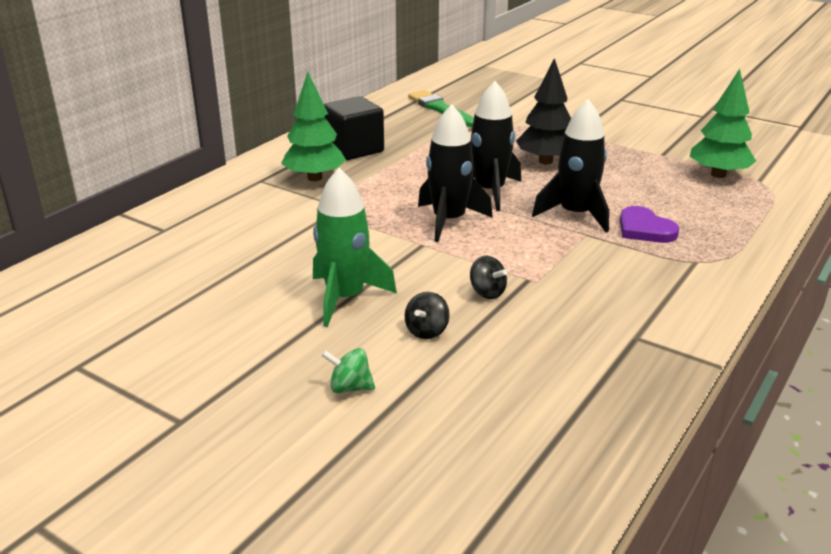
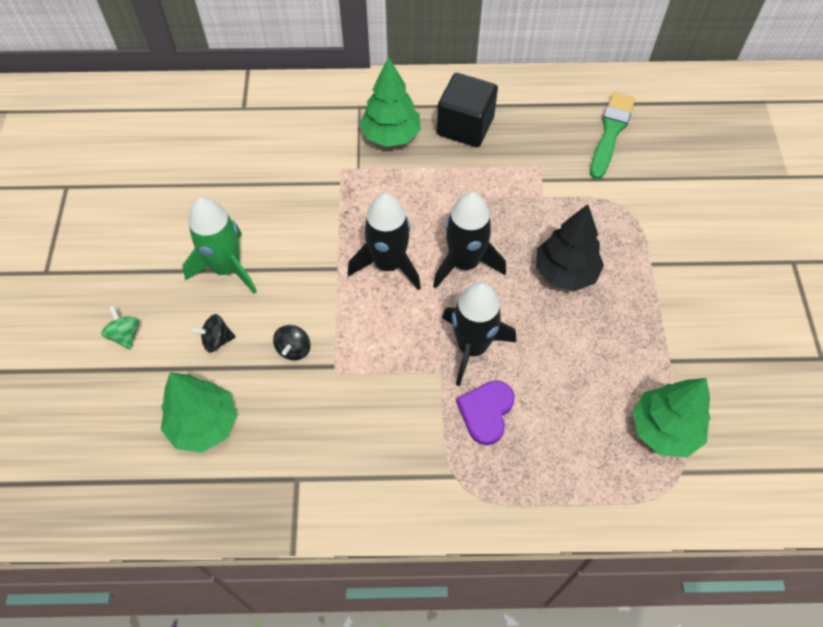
camera: 55 degrees right, 30 degrees up
none -> green tree [161,372,237,453]

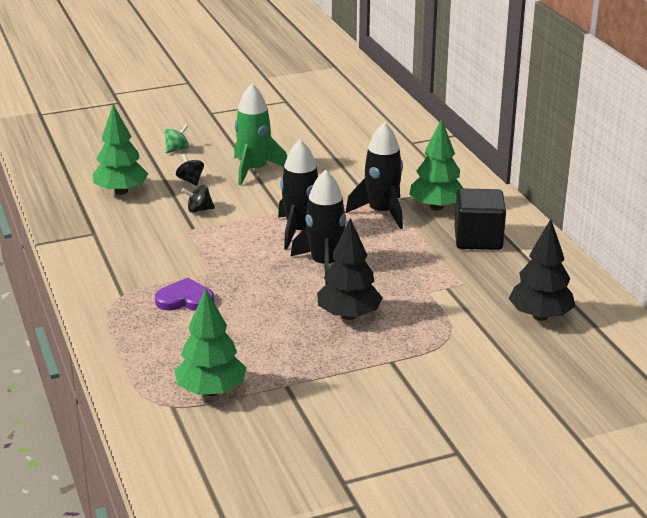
camera: 70 degrees right, 30 degrees down
black rocket [442,282,516,386] -> black rocket moved to [345,122,403,229]
green brush [590,92,635,179] -> black tree [508,219,575,321]

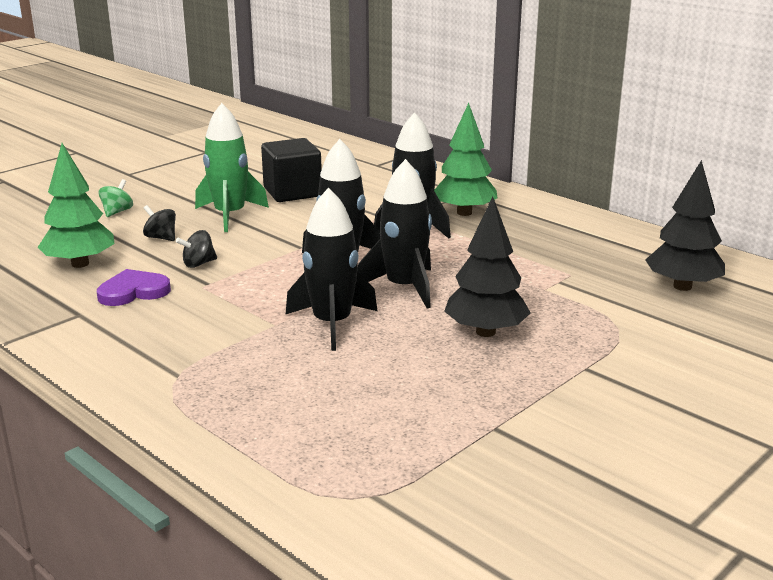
camera: 25 degrees left, 5 degrees down
purple heart [155,278,214,311] -> purple heart moved to [97,269,171,306]
green tree [174,288,246,396] -> none
black cube [454,188,506,250] -> black cube moved to [261,138,322,202]
none -> black rocket [286,187,377,351]

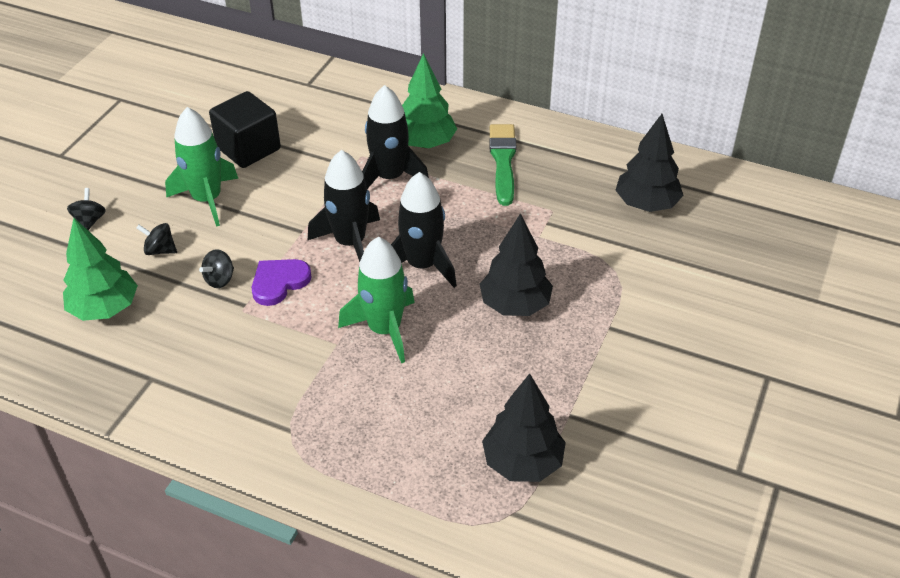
camera: 20 degrees left, 20 degrees up
purple heart [97,269,171,306] -> purple heart moved to [252,259,312,306]
green spinning top [98,179,133,217] -> black spinning top [67,188,106,230]
black rocket [286,187,377,351] -> green rocket [338,237,415,363]
none -> black tree [482,373,566,482]
none -> green brush [489,124,517,206]

